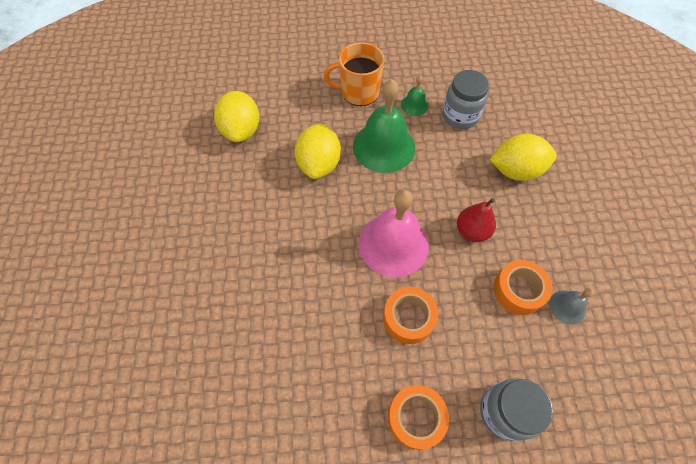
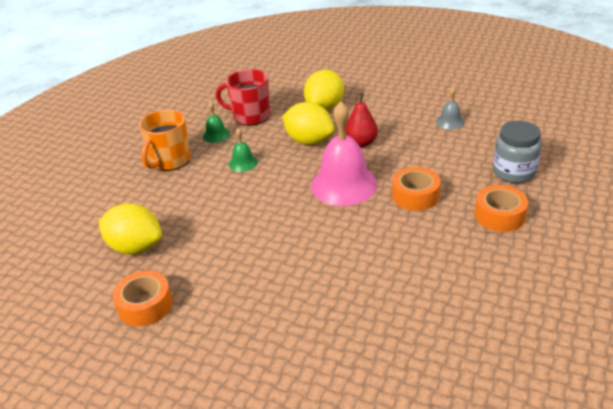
camera: 60 degrees left, 25 degrees down
yellow lemon [295,124,341,179] -> yellow lemon moved to [282,102,335,145]
green bell [353,79,415,173] -> green bell [229,128,258,172], size x0.47
grey jar [442,70,489,129] -> red mug [216,69,270,126]
orange tape [493,260,552,315] -> orange tape moved to [113,271,173,327]

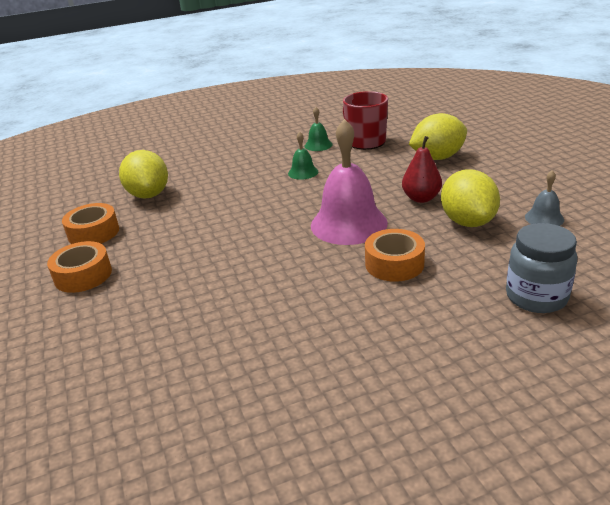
camera: 45 degrees right, 5 degrees down
orange mug [139,110,190,171] -> none
yellow lemon [282,102,335,145] -> yellow lemon moved to [441,169,500,227]
orange tape [475,185,528,232] -> orange tape moved to [47,241,112,293]

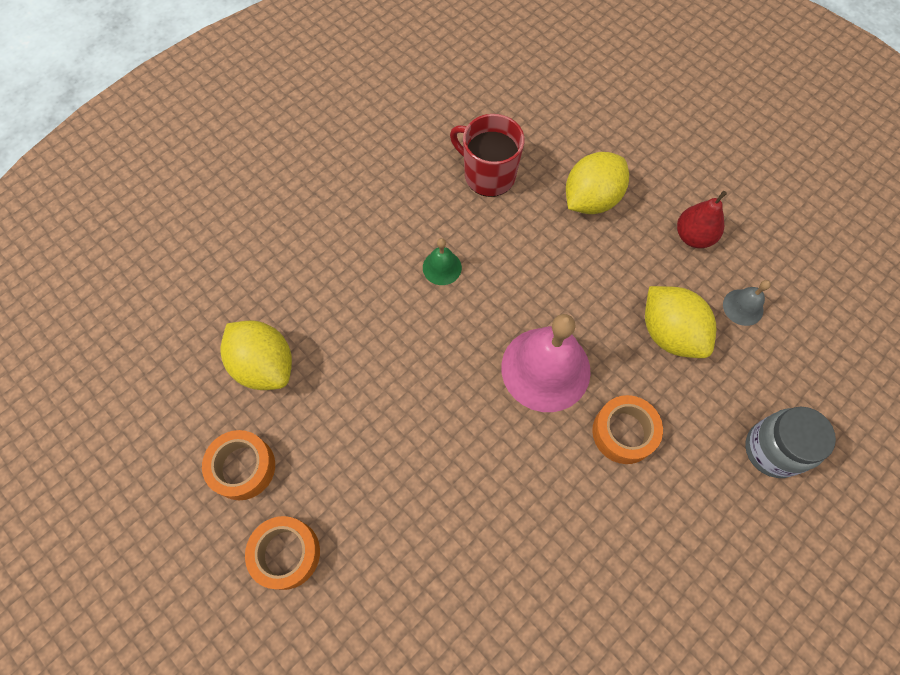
camera: 25 degrees left, 35 degrees up
green bell [305,107,332,151] -> none
red pear [402,136,442,203] -> red pear moved to [677,191,727,248]

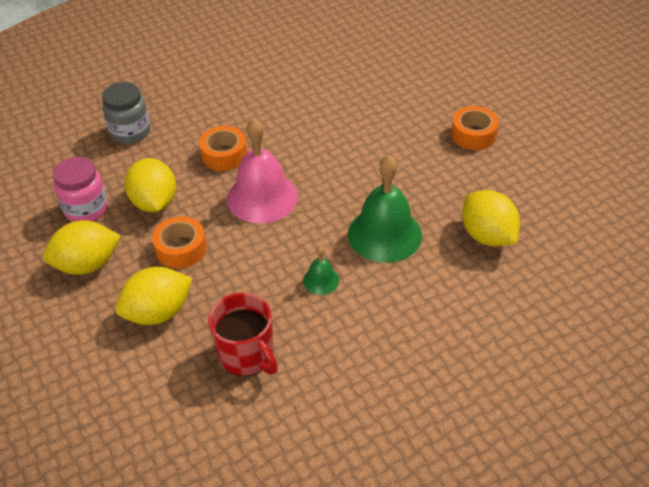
camera: 165 degrees left, 20 degrees down
orange tape [202,430,275,500] -> orange tape moved to [152,216,207,269]
red pear [677,191,727,248] -> yellow lemon [43,220,121,275]
grey bell [723,280,771,326] -> pink jar [53,157,108,222]
none -> green bell [348,155,422,263]

